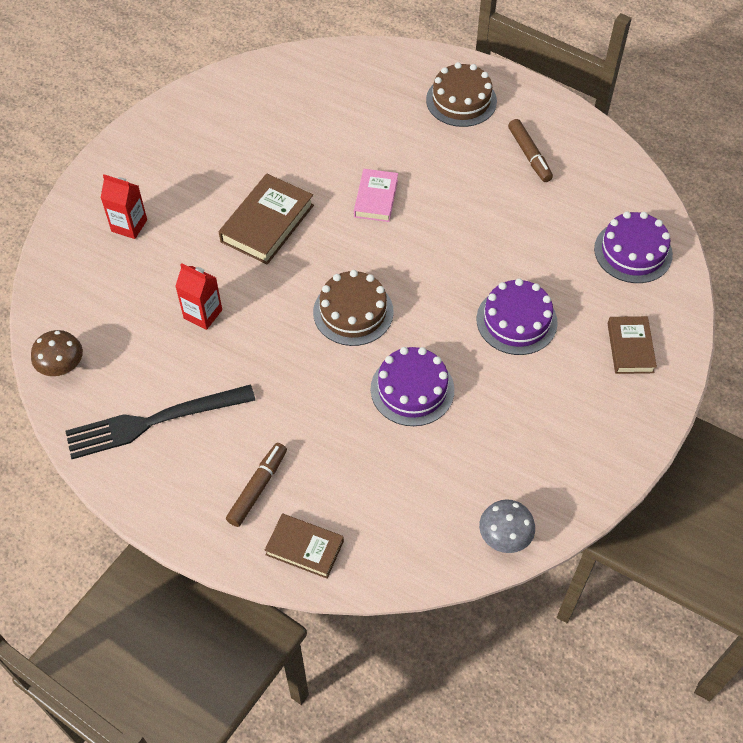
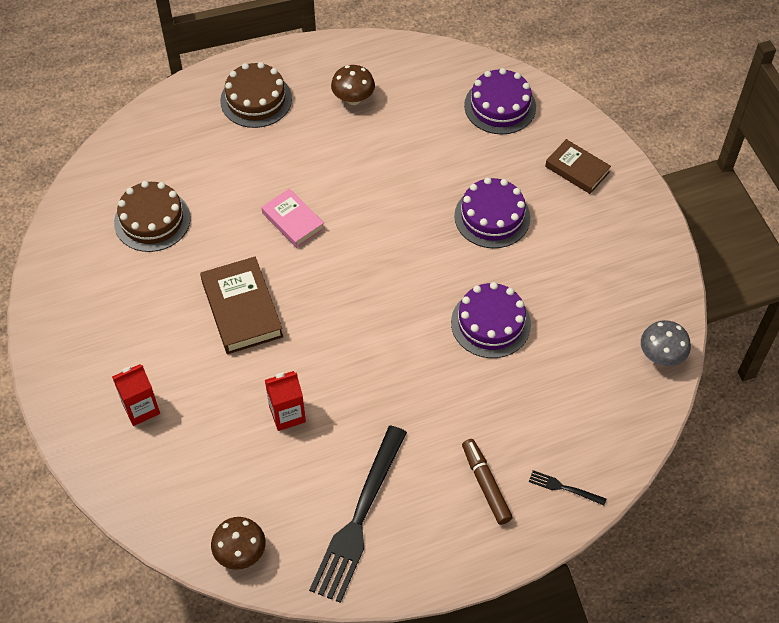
camera: 50 degrees left, 0 degrees up
brown book [265,514,344,579] -> black fork [529,470,606,505]
brown cake [313,270,394,346] -> brown cake moved to [114,181,191,252]
brown marker [508,119,553,182] -> brown mushroom [331,65,375,105]

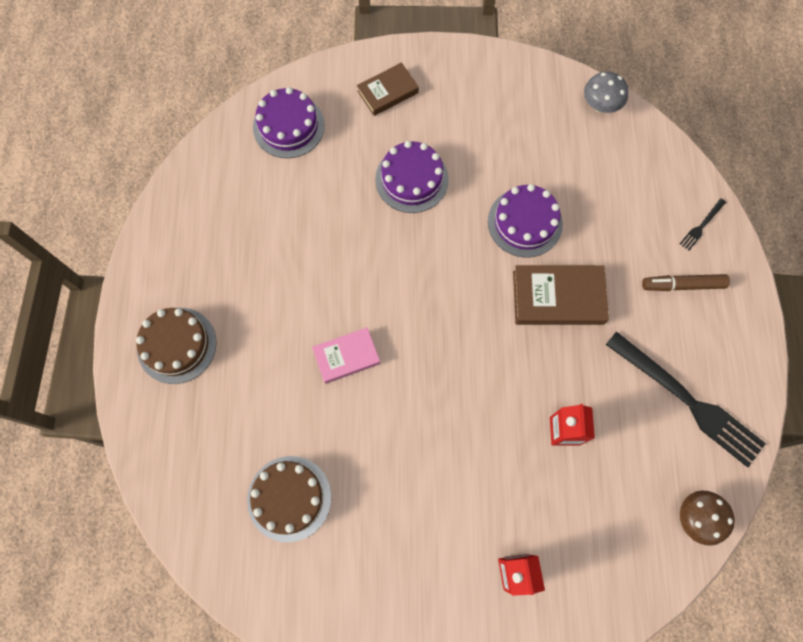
camera: 70 degrees left, 15 degrees up
brown book [200,257,283,354] -> brown book moved to [513,265,609,325]
brown mushroom [331,65,375,105] -> none

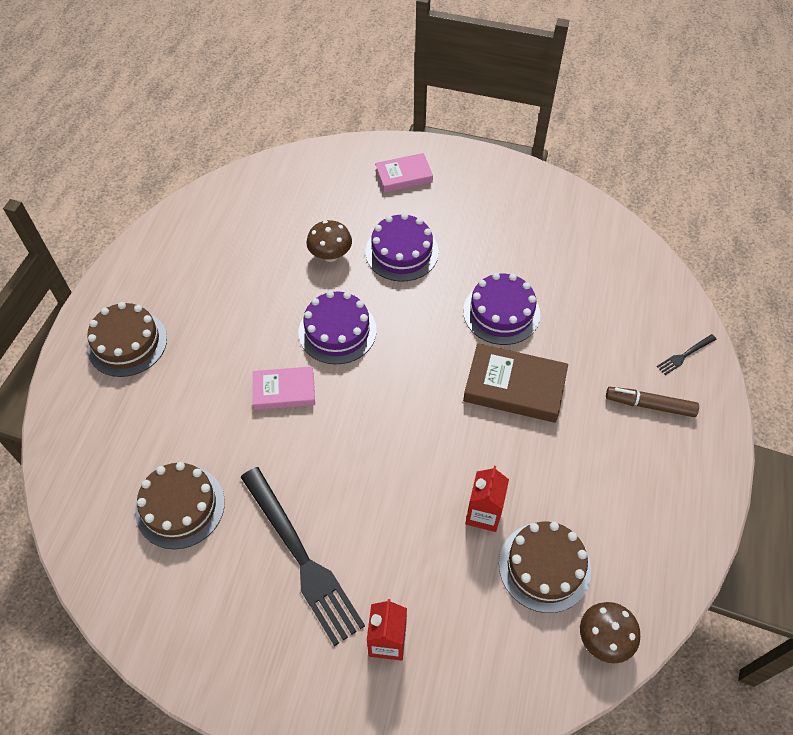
camera: 15 degrees right, 15 degrees down
purple cake [253,87,325,158] -> purple cake moved to [299,291,377,364]
brown book [357,62,419,116] -> pink book [375,153,433,193]
grey mushroom [584,72,629,113] -> none
black fork [606,331,766,467] -> black fork moved to [241,467,365,646]
none -> brown mushroom [307,220,352,262]
none -> brown cake [499,522,591,613]

